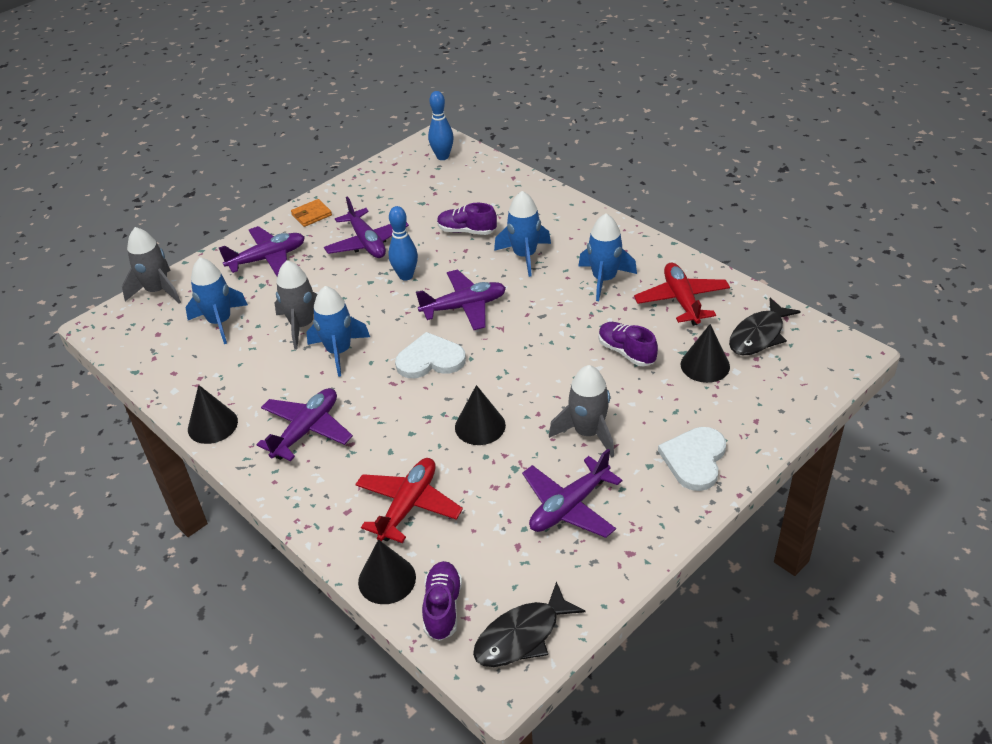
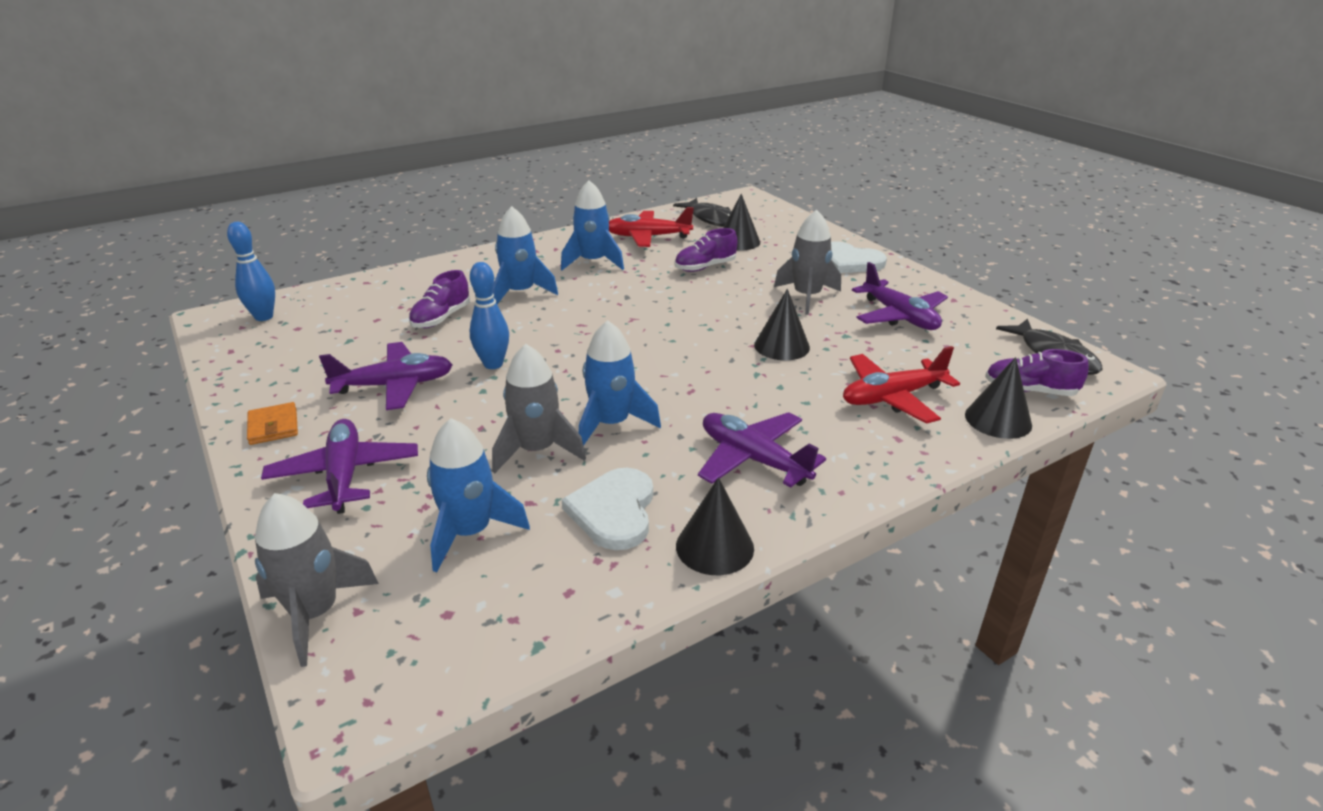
camera: 80 degrees left, 10 degrees down
red plane [355,458,463,543] -> red plane turned 60 degrees counterclockwise [843,346,960,424]
white heart [395,332,466,378] -> white heart moved to [562,468,653,550]
purple plane [416,270,506,330] -> none

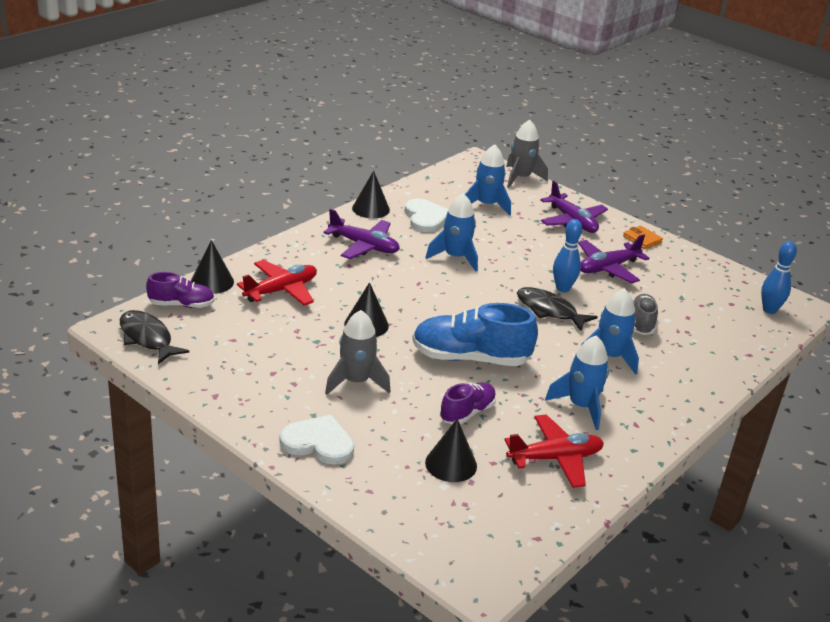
camera: 160 degrees right, 0 degrees up
purple shoe [409,270,470,328] -> grey shoe [633,294,658,335]
grey rocket [492,344,586,473] -> none
black fish [673,198,732,227] -> black fish moved to [517,287,598,331]
purple plane [852,262,948,330] -> none
none -> blue shoe [412,303,538,366]

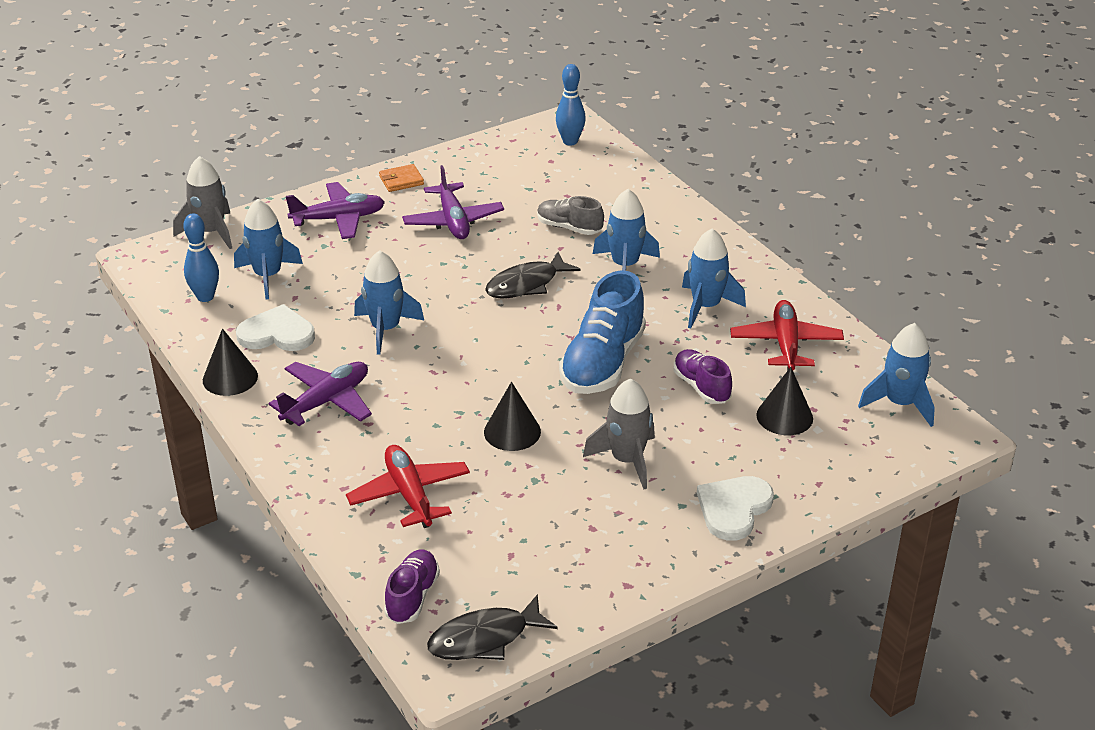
camera: 70 degrees left, 5 degrees up
black cone [191,240,234,294] -> none
blue bowling pin [553,219,582,292] -> blue bowling pin moved to [183,213,219,302]
none -> blue rocket [858,323,935,427]

